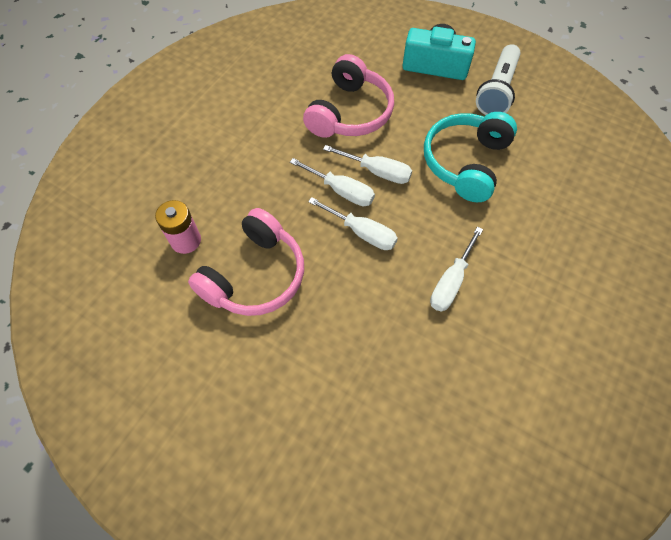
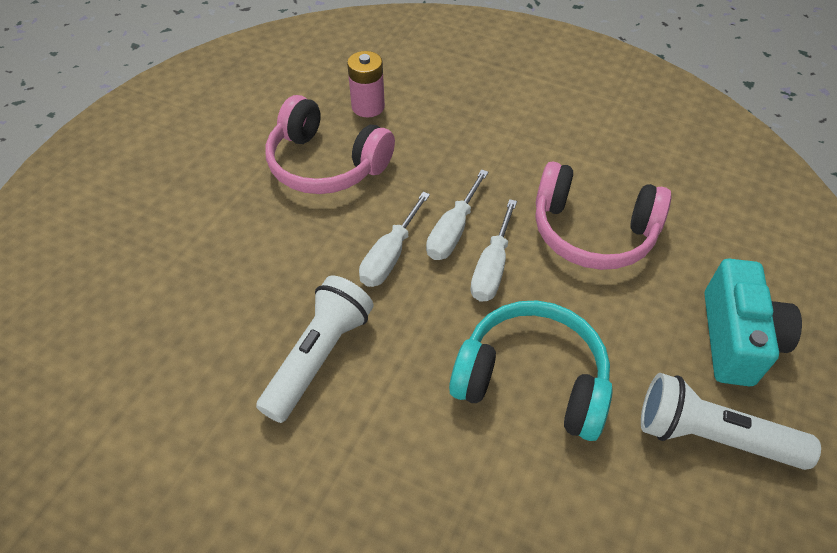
camera: 85 degrees right, 10 degrees down
white screwdriver [430,227,483,312] -> white flashlight [256,275,374,423]

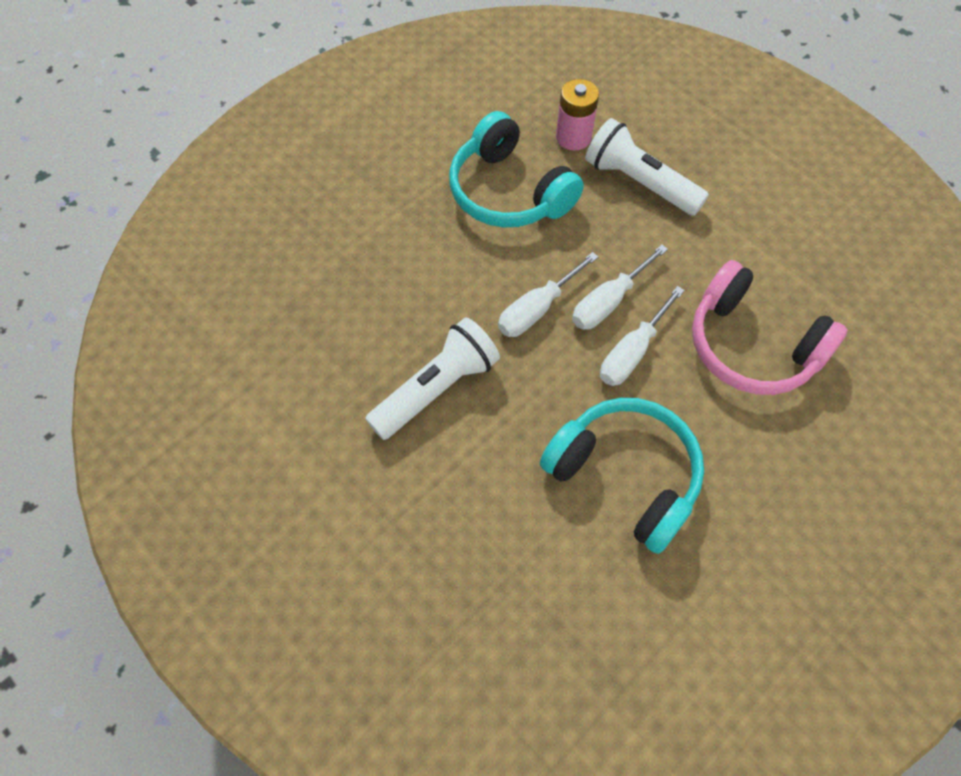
camera: 20 degrees right, 10 degrees up
pink headphones [266,95,395,194] -> turquoise headphones [449,111,584,228]
white flashlight [641,373,821,470] -> white flashlight moved to [585,118,709,216]
turquoise camera [704,259,802,387] -> none

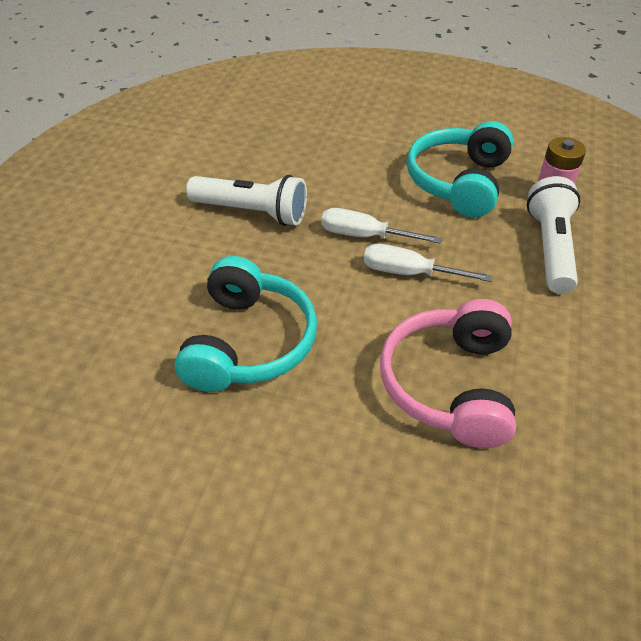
camera: 60 degrees right, 15 degrees down
white screwdriver [600,286,685,386] -> none

